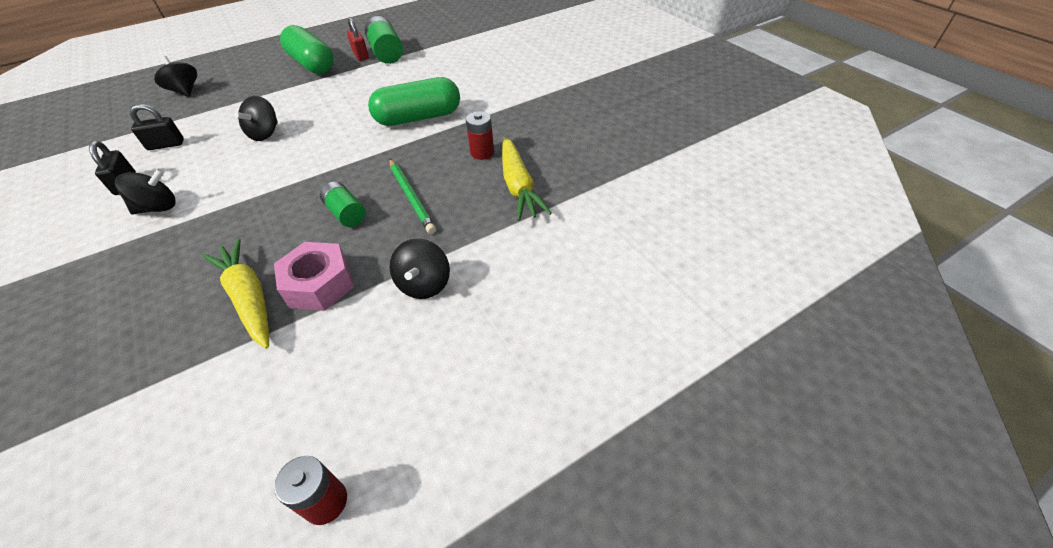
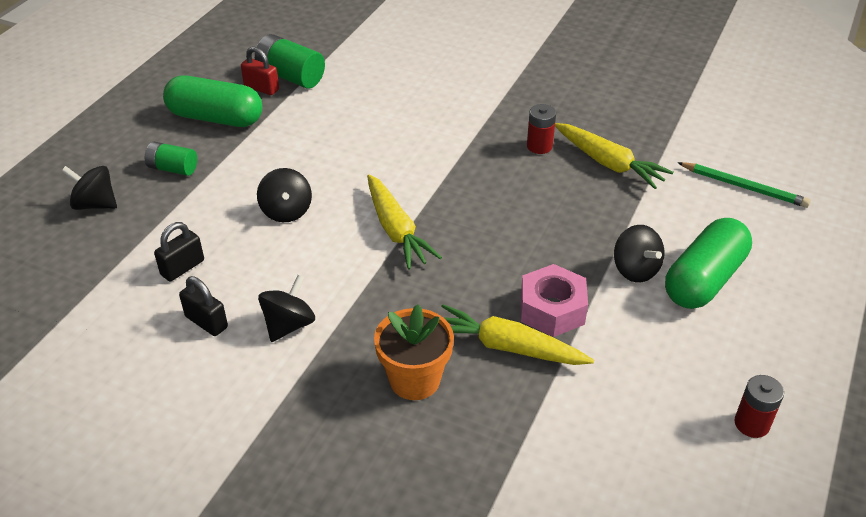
camera: 35 degrees left, 5 degrees down
green battery [320,182,366,227] -> green battery moved to [145,142,197,176]
green capsule [368,77,460,126] -> green capsule moved to [665,218,752,309]
green pencil [389,159,436,234] -> green pencil moved to [677,162,811,208]
none -> yellow carrot [367,175,442,270]
none -> orange flower pot [374,304,454,400]

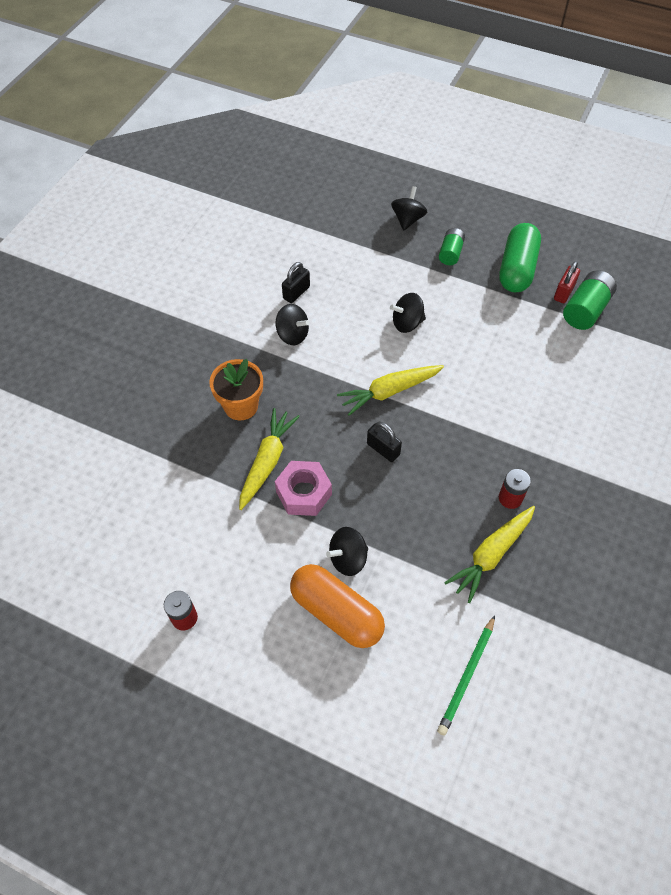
camera: 90 degrees right, 15 degrees up
black padlock [154,222,204,281] -> black padlock moved to [367,422,402,462]
green capsule [665,218,752,309] -> orange capsule [290,564,385,648]

